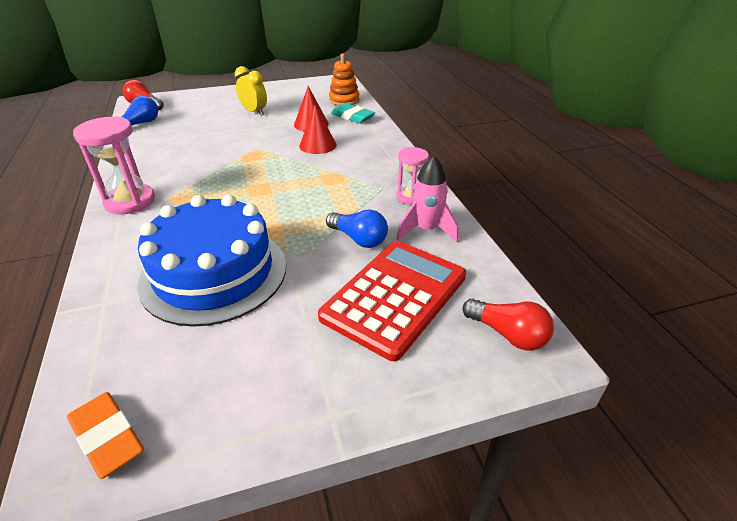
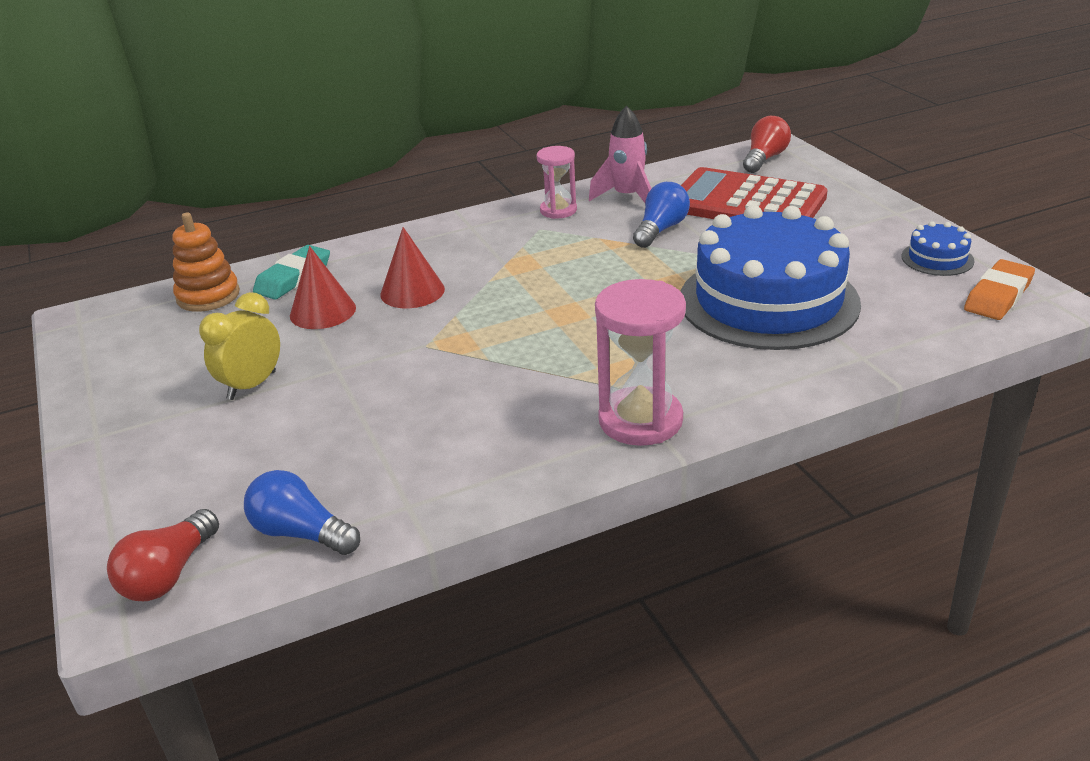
camera: 95 degrees left, 5 degrees down
none -> blue cake [901,221,975,276]

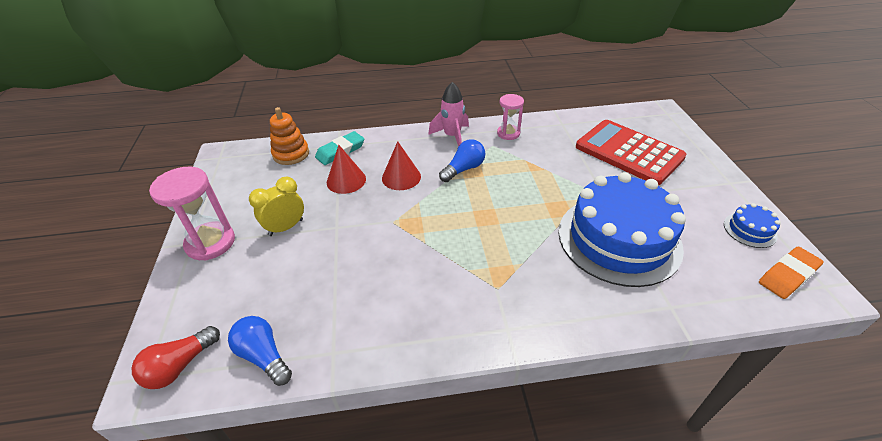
camera: 15 degrees right, 10 degrees up
pink rocket [589,105,652,203] -> pink rocket moved to [428,82,469,147]
pink hourglass [595,279,686,446] -> pink hourglass moved to [149,167,235,261]
blue light bulb [633,182,690,248] -> blue light bulb moved to [439,139,485,182]
red light bulb [743,116,791,173] -> none

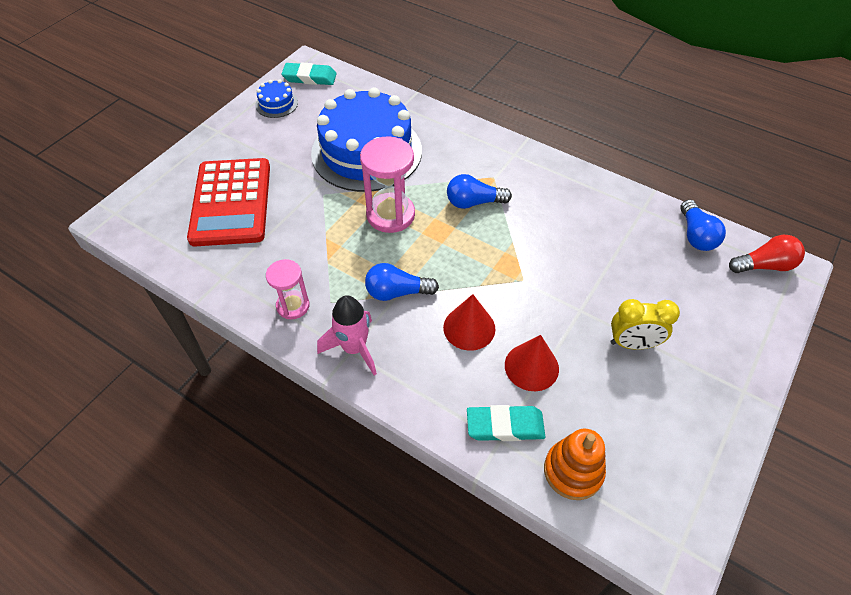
camera: 140 degrees left, 10 degrees up
pink hourglass [149,167,235,261] -> pink hourglass moved to [360,136,415,233]
orange eraser [759,246,823,299] -> turquoise eraser [281,62,337,85]
none -> blue light bulb [447,174,512,209]

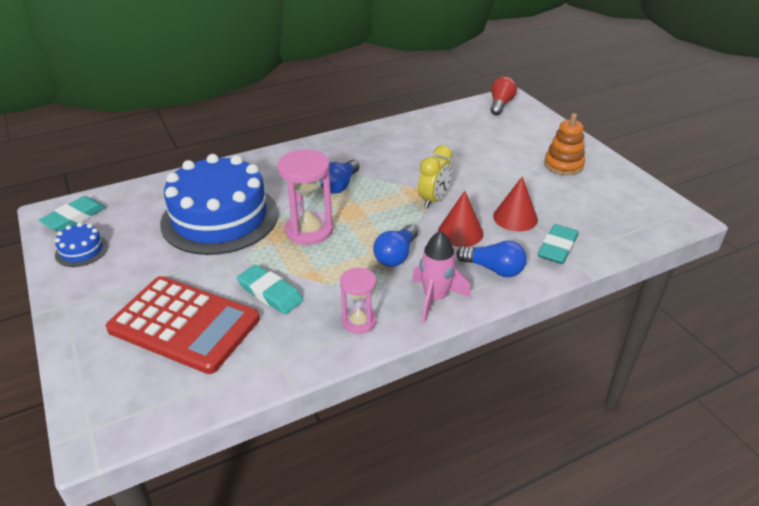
camera: 60 degrees left, 15 degrees down
orange stacking toy [544,429,606,500] -> orange stacking toy moved to [544,113,585,175]
yellow clock [610,299,680,350] -> yellow clock moved to [418,145,453,208]
blue light bulb [680,200,726,251] -> blue light bulb moved to [456,241,527,277]
none -> turquoise eraser [237,265,303,314]

